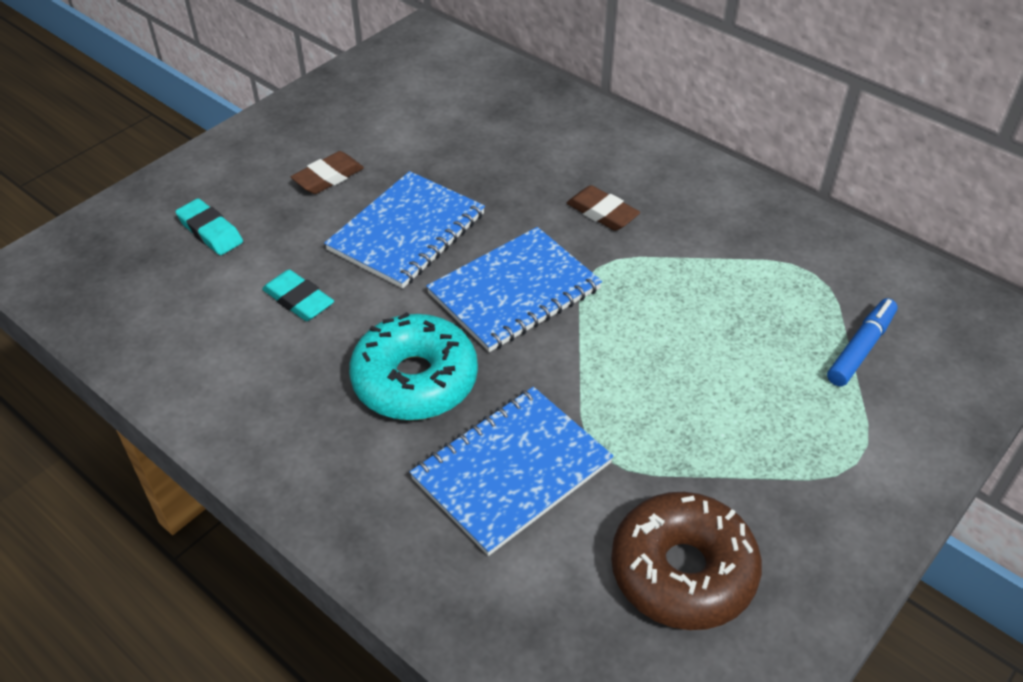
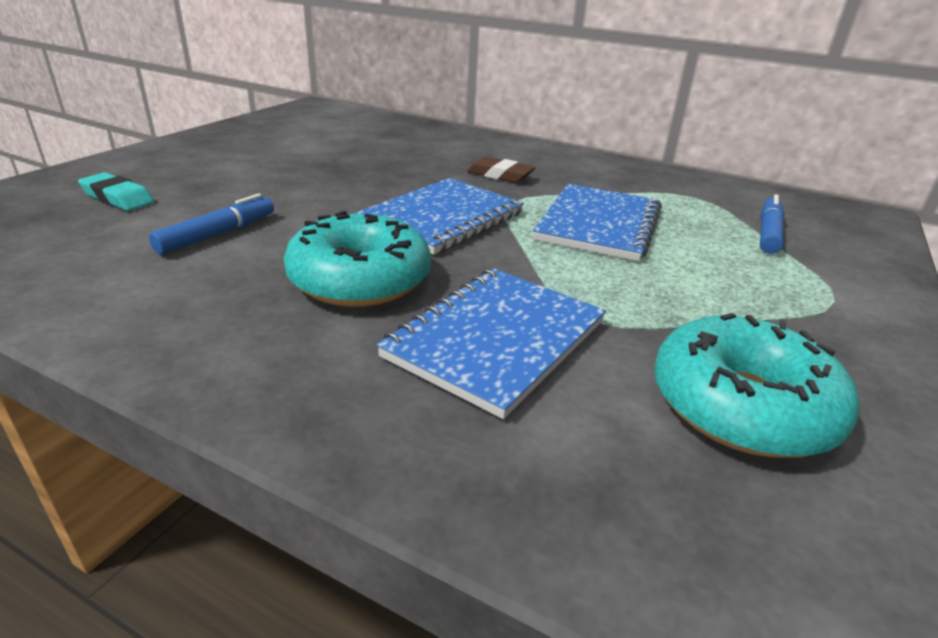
camera: 15 degrees left, 15 degrees down
turquoise eraser [262,270,334,321] -> blue marker [149,193,274,255]
brown eraser [291,151,364,194] -> none
blue notebook [324,171,485,288] -> blue notebook moved to [533,184,662,261]
brown donut [611,492,762,630] -> turquoise donut [654,313,860,458]

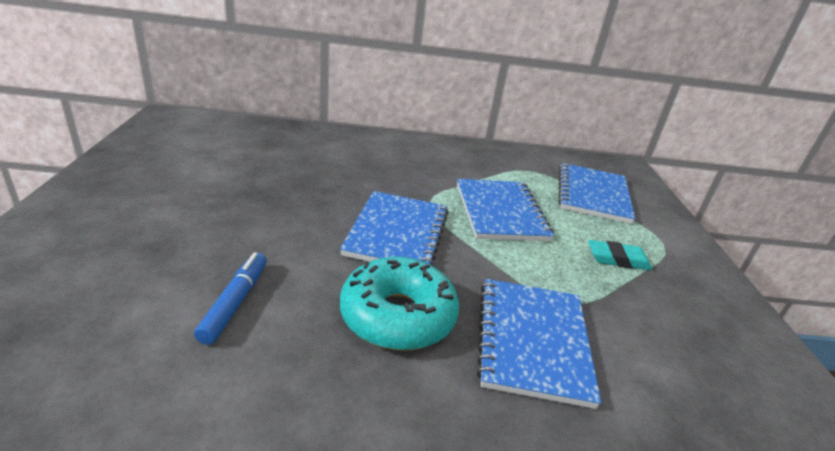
camera: 30 degrees left, 0 degrees up
turquoise eraser [78,172,154,211] -> turquoise eraser moved to [588,240,652,270]
brown eraser [467,156,535,183] -> none
turquoise donut [654,313,860,458] -> none
blue marker [760,194,784,254] -> blue notebook [558,163,635,224]

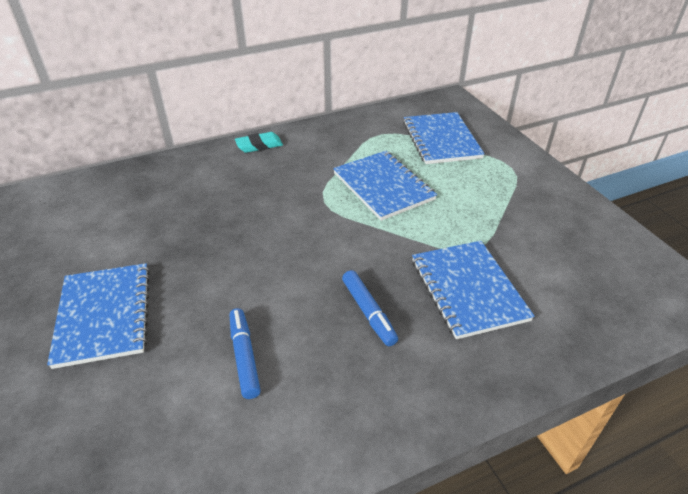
camera: 20 degrees left, 10 degrees up
blue notebook [340,191,448,266] -> blue notebook moved to [47,263,150,369]
turquoise donut [340,257,459,351] -> blue marker [342,270,398,346]
turquoise eraser [588,240,652,270] -> turquoise eraser moved to [235,132,283,153]

